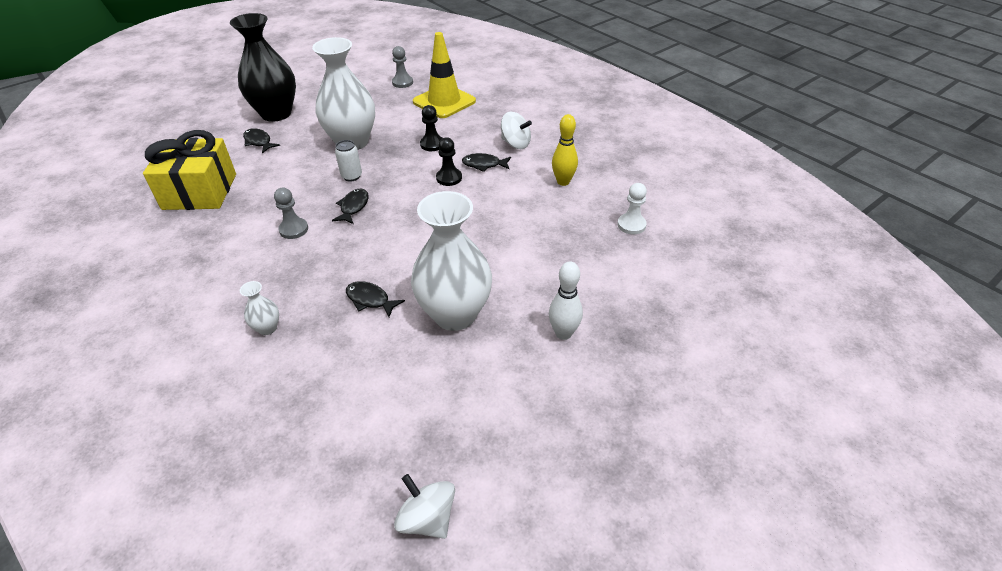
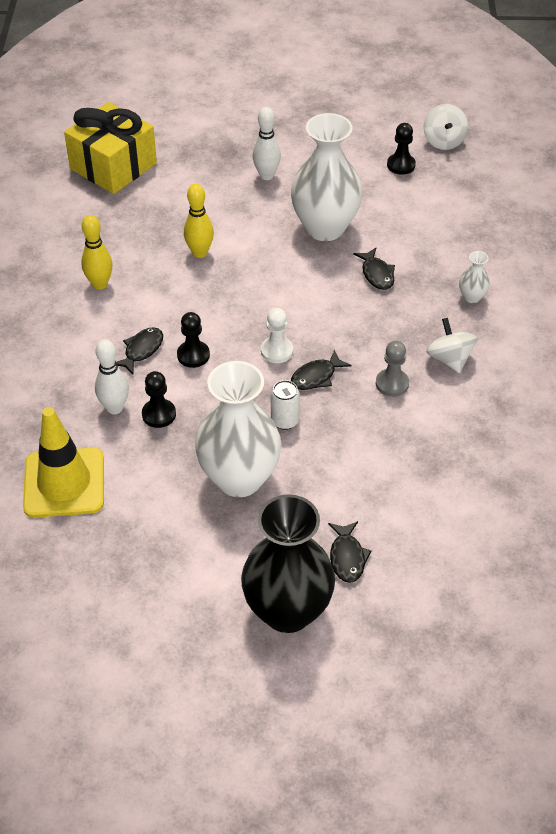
camera: 140 degrees left, 5 degrees up
yellow gift [143,130,236,210] -> yellow gift moved to [64,102,157,194]
grey pawn [392,46,413,88] -> none
black fish [462,153,511,172] -> black fish turned 105 degrees counterclockwise [116,327,163,375]
white spinning top [501,112,532,149] -> white spinning top moved to [426,318,478,373]
white pawn [618,183,647,234] -> white pawn moved to [261,308,293,363]
none -> white bowling pin [95,339,129,414]
none -> yellow bowling pin [184,184,214,258]
none -> black pawn [387,123,416,175]

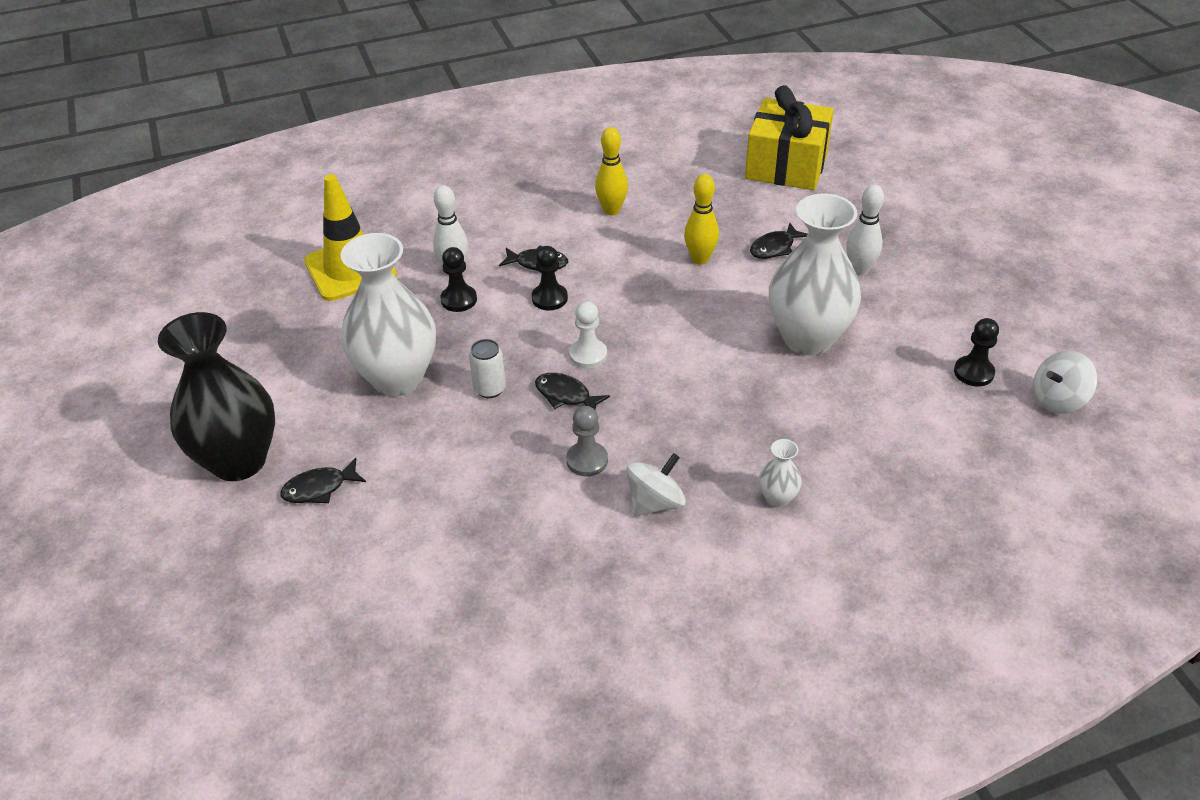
camera: 70 degrees right, 5 degrees down
black fish [353,248,395,290] -> black fish moved to [750,223,808,259]

